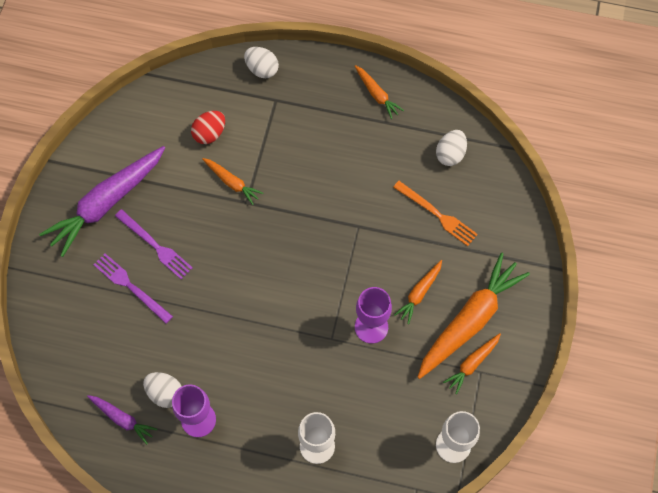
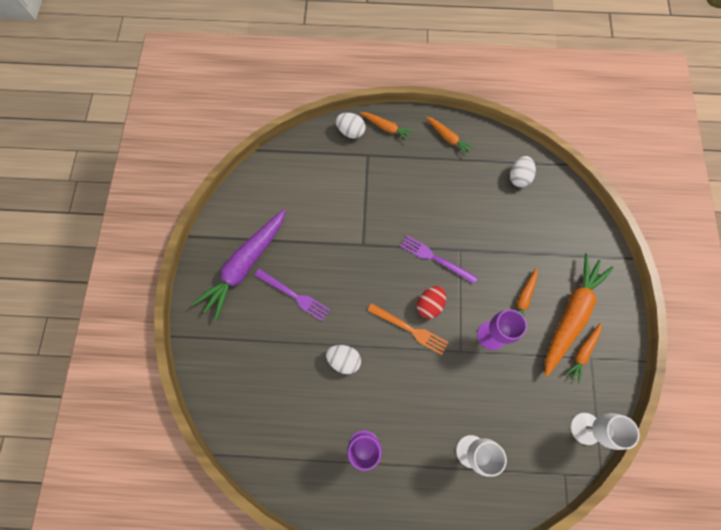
camera: 10 degrees left, 5 degrees up
purple carrot [87,395,157,444] -> none
purple fork [93,254,173,324] -> purple fork moved to [400,235,478,284]
white egg [143,372,182,408] -> white egg moved to [326,345,361,374]
red egg [191,111,225,144] -> red egg moved to [417,286,446,319]
orange carrot [202,158,263,205] -> orange carrot moved to [360,112,414,141]
orange fork [393,181,478,246] -> orange fork moved to [368,303,449,355]

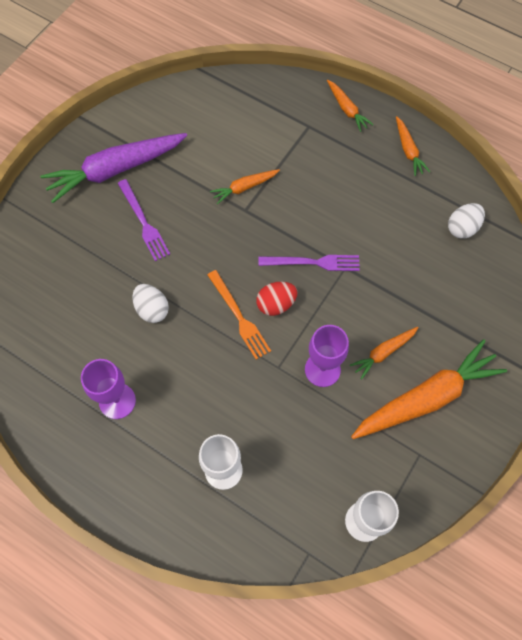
camera: 30 degrees right, 5 degrees down
white egg [336,113,366,139] -> none
purple fork [400,235,478,284] -> purple fork turned 120 degrees clockwise [258,255,360,271]
orange carrot [565,323,602,383] -> orange carrot moved to [210,169,280,204]

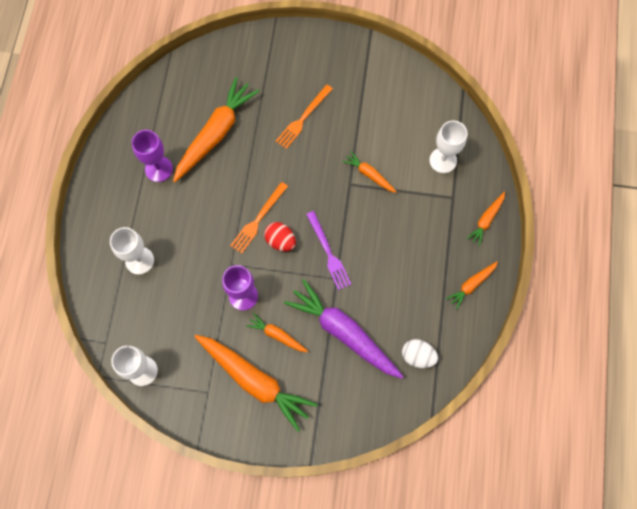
camera: 65 degrees right, 5 degrees up
purple carrot [40,133,187,203] -> purple carrot moved to [284,279,404,379]
purple fork [118,179,170,261] -> orange fork [276,85,333,149]
white egg [132,284,169,323] -> none
none -> orange carrot [173,77,260,182]
none -> white goblet [429,121,467,173]

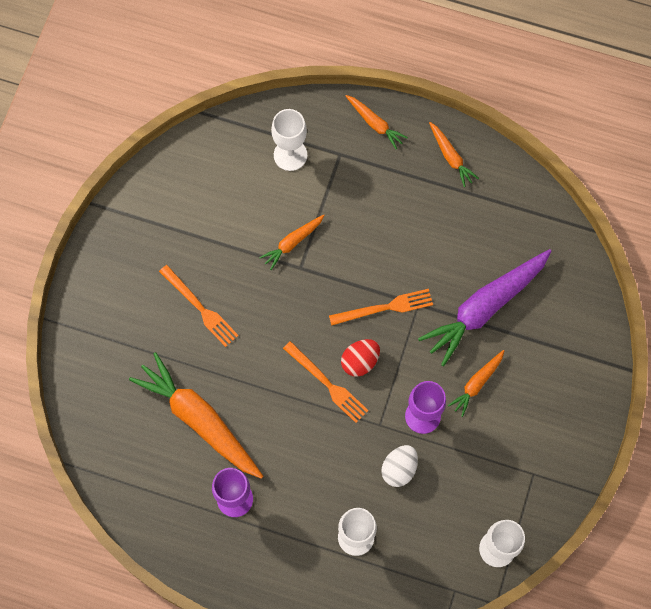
camera: 80 degrees left, 0 degrees up
orange carrot [195,335,317,432] -> none
purple fork [306,211,352,290] -> orange fork [329,289,433,326]
white egg [402,339,438,368] -> white egg moved to [381,445,418,487]

